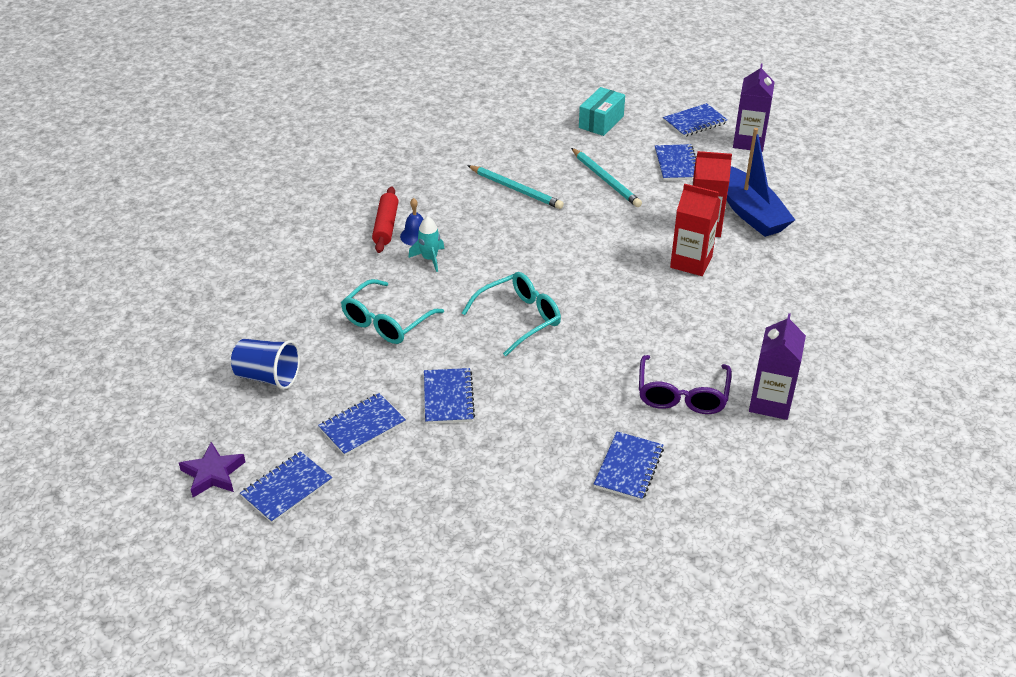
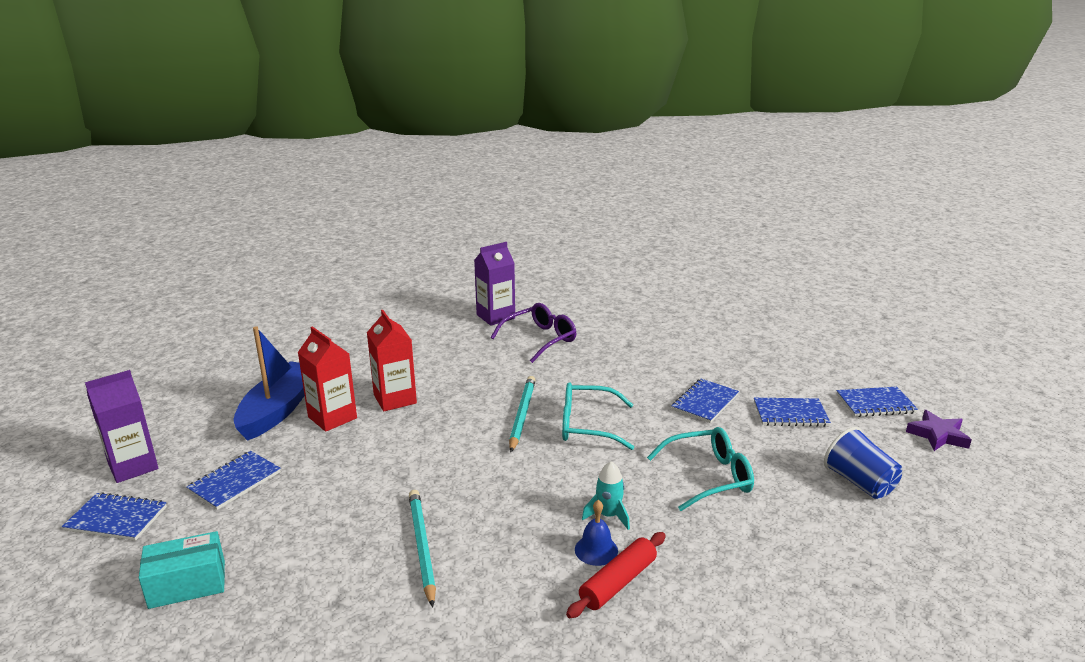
camera: 140 degrees left, 15 degrees down
turquoise pencil [571,148,642,207] -> turquoise pencil moved to [509,376,536,452]
blue notebook [594,432,664,501] -> none

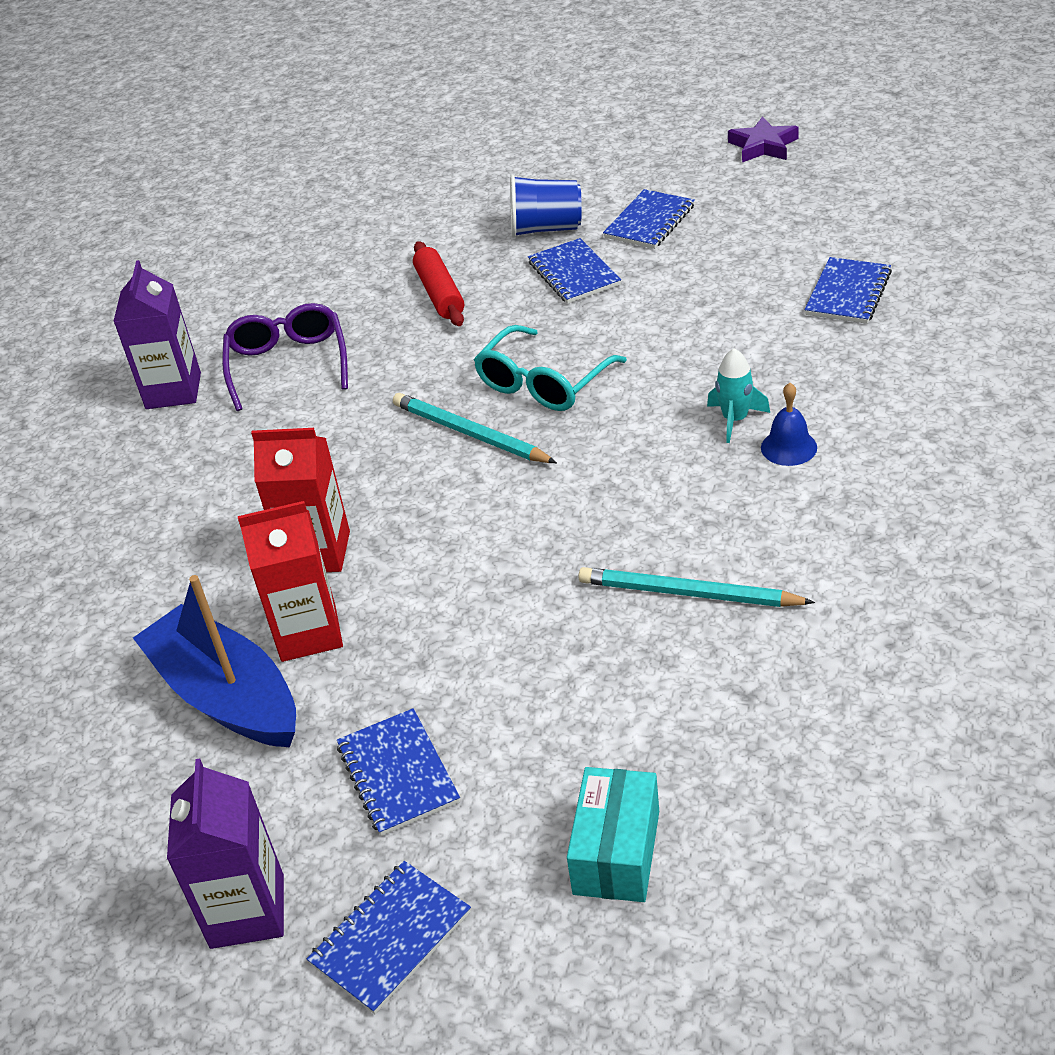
camera: 55 degrees left, 15 degrees up
red rolling pin [566,532,666,618] -> red rolling pin moved to [413,241,464,326]
turquoise glasses [647,427,754,511] -> none
blue cup [824,427,902,499] -> blue cup moved to [510,175,582,238]
blue notebook [837,387,918,417] -> blue notebook moved to [804,257,892,324]

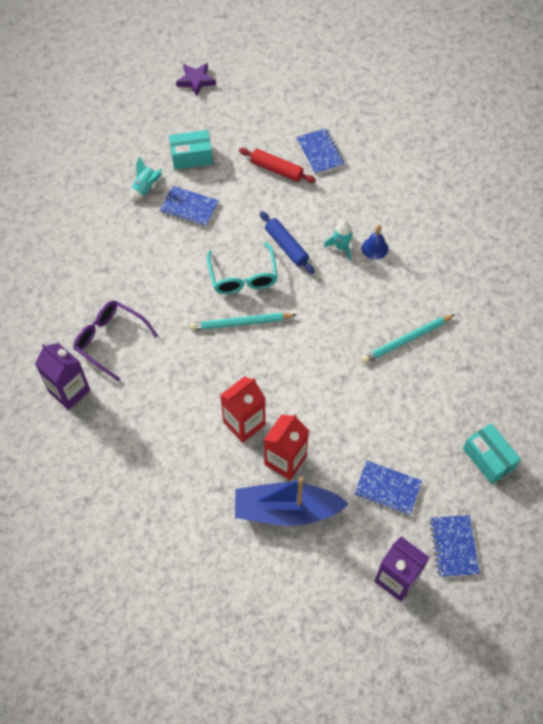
camera: 50 degrees left, 20 degrees up
red rolling pin [413,241,464,326] -> red rolling pin moved to [239,148,316,183]
blue cup [510,175,582,238] -> turquoise rocket [130,157,162,202]
blue notebook [603,189,695,249] -> turquoise box [169,130,213,170]
none -> blue rolling pin [260,211,315,274]

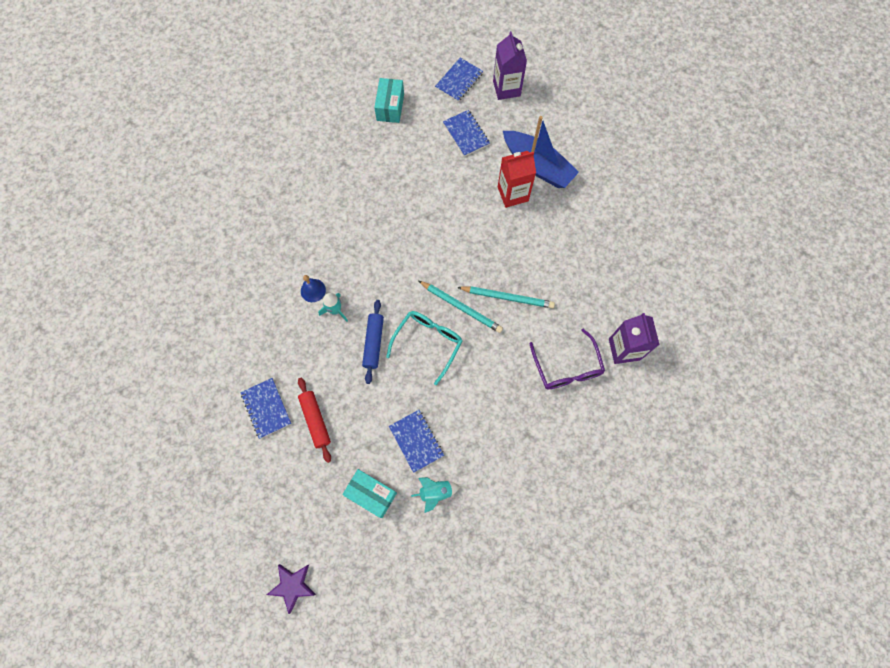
camera: 140 degrees left, 10 degrees up
red carton [220,376,266,443] -> none
blue notebook [296,128,345,175] -> blue notebook turned 45 degrees counterclockwise [241,378,292,439]
turquoise pencil [362,314,455,363] -> turquoise pencil moved to [457,286,555,308]

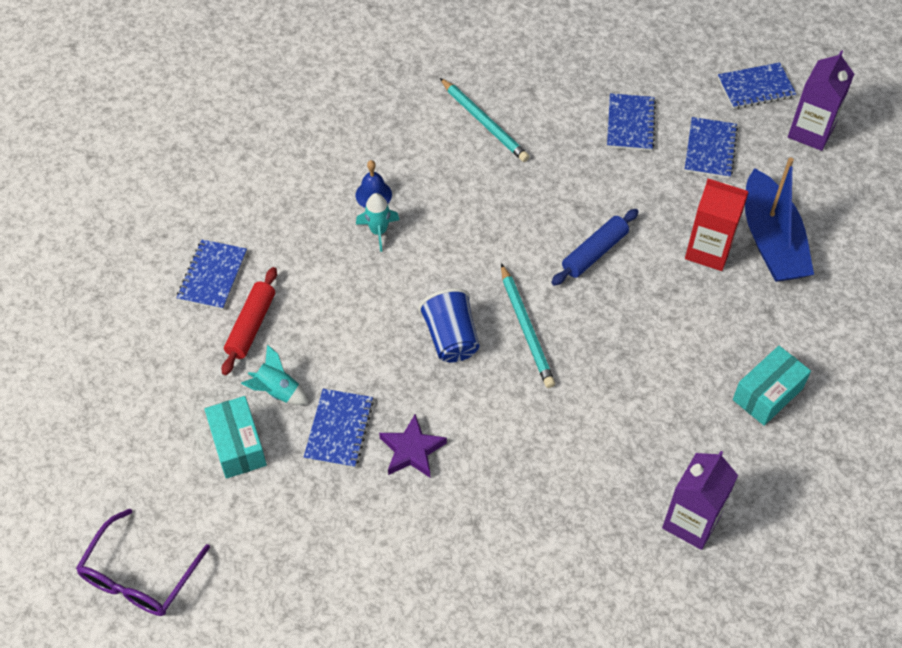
camera: 40 degrees right, 15 degrees down
purple star [267,564,316,614] -> purple star moved to [379,414,447,477]
blue rolling pin [362,300,384,384] -> blue rolling pin moved to [551,209,639,286]
turquoise box [374,78,404,123] -> turquoise box moved to [733,346,811,426]
turquoise glasses [386,311,462,385] -> blue cup [418,288,479,362]
turquoise rocket [411,477,460,513] -> turquoise rocket moved to [241,344,308,405]
turquoise pencil [457,286,555,308] -> turquoise pencil moved to [440,78,530,162]
purple glasses [529,329,605,389] -> purple glasses moved to [76,508,210,616]
none -> blue notebook [607,93,656,151]

